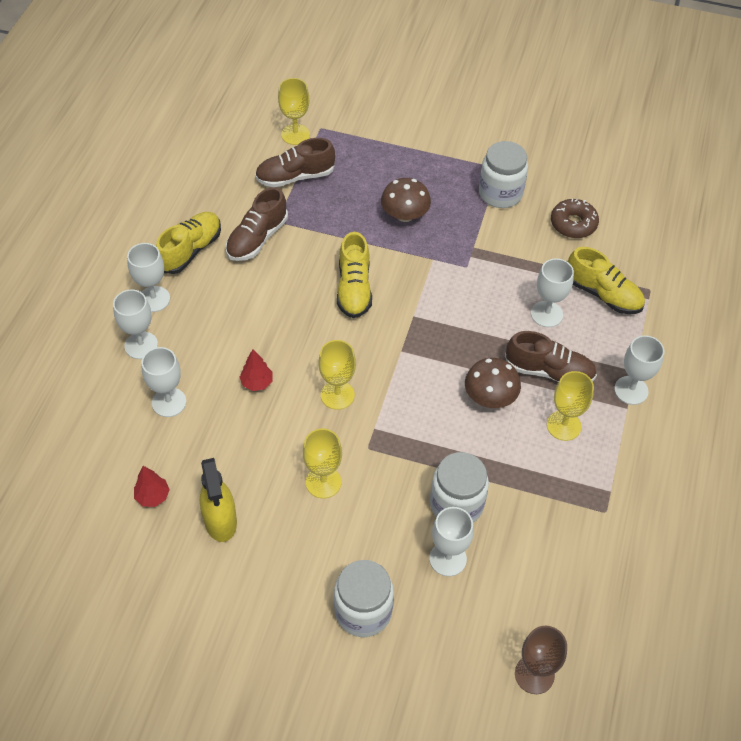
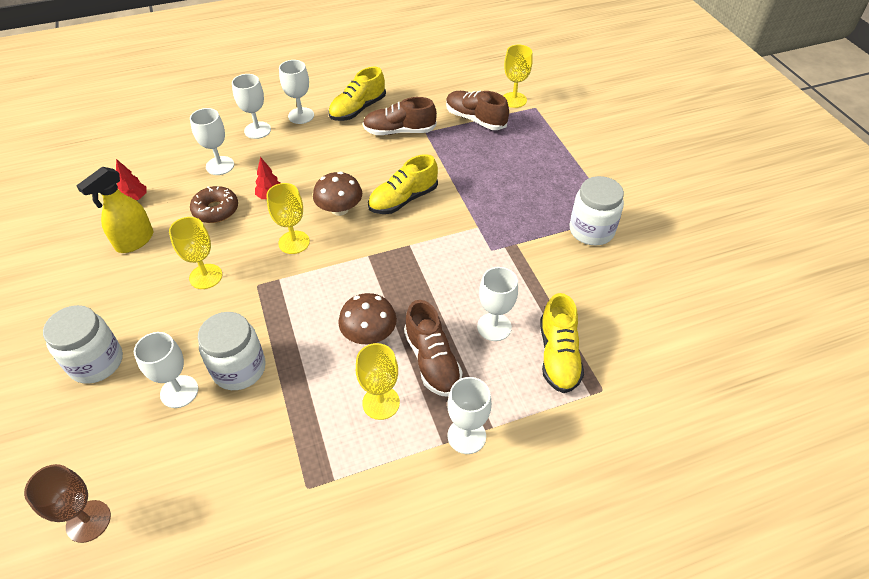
camera: 55 degrees right, 5 degrees down
yellow shoe [156,212,221,274] -> yellow shoe turned 135 degrees clockwise [328,67,386,121]
brown mushroom [381,178,431,222] -> brown mushroom moved to [313,172,362,216]
brown donut [551,199,599,238] -> brown donut moved to [190,186,238,223]

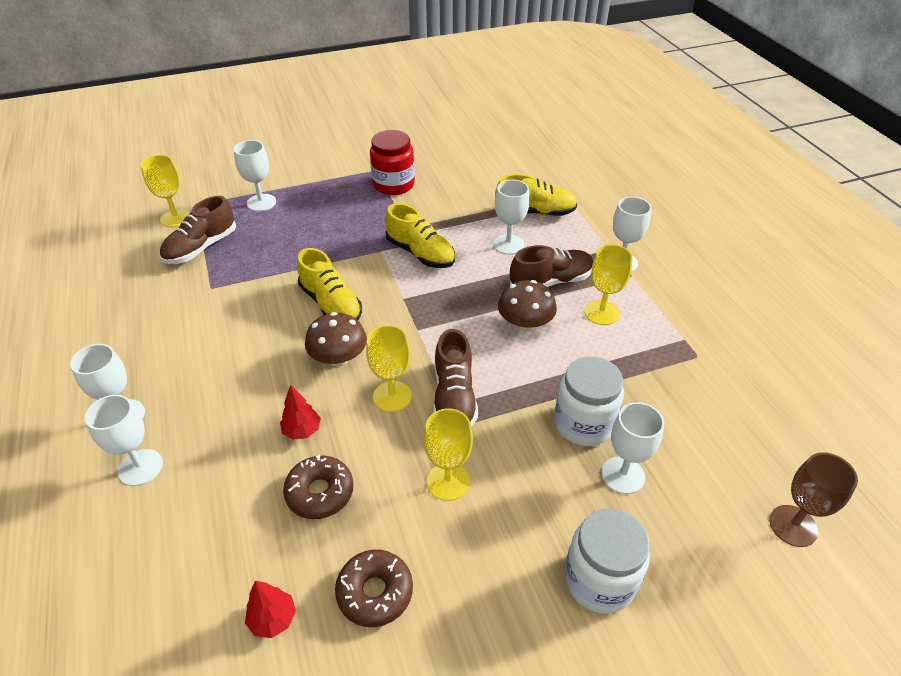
camera: 90 degrees left, 5 degrees down
yellow spray bottle [76,167,154,253] -> brown donut [335,550,413,627]
white goblet [190,108,234,175] -> white goblet moved to [234,140,276,211]
yellow shoe [328,67,386,121] -> yellow shoe moved to [385,203,455,268]
brown shoe [363,97,437,135] -> brown shoe moved to [434,329,478,427]
white jar [570,176,624,245] -> red jar [370,130,415,195]

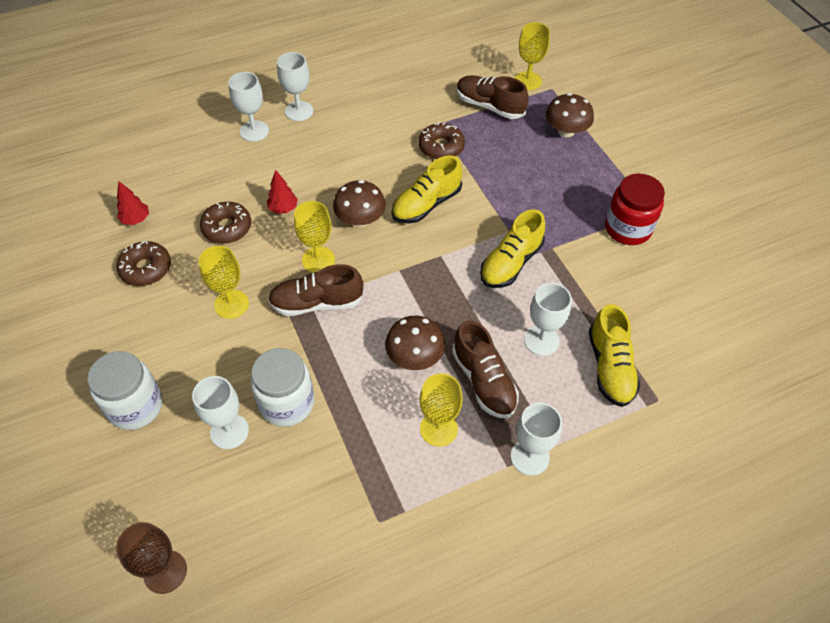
camera: 85 degrees right, 10 degrees up
white goblet [234,140,276,211] -> brown mushroom [546,93,594,137]
none -> brown donut [419,122,465,159]

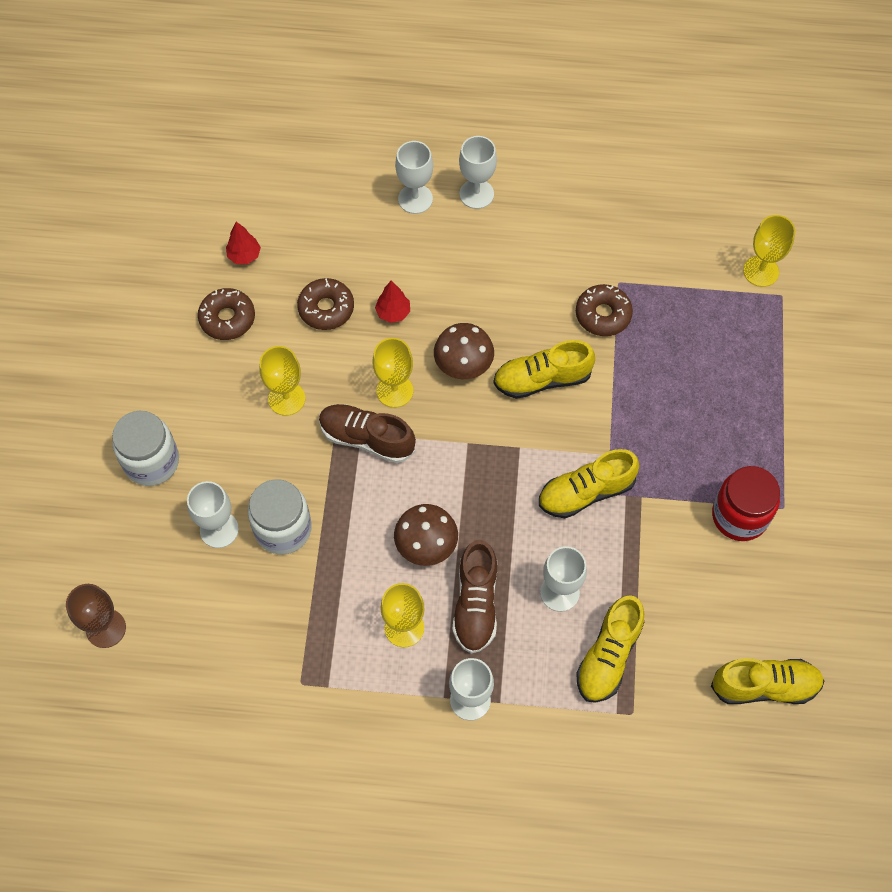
camera: 30 degrees right, 10 degrees up
brown shoe [457,75,529,119] -> none
brown mushroom [546,93,594,137] -> none
none -> yellow shoe [711,658,824,704]

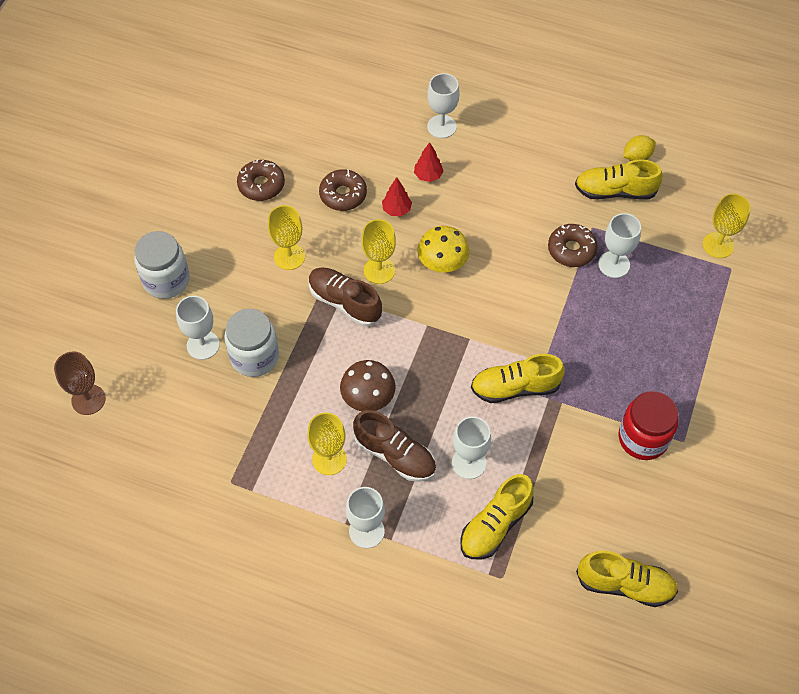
camera: 15 degrees right, 5 degrees down
red tree [226,222,261,264] -> red tree moved to [414,142,444,182]
brown mushroom [434,323,494,379] -> yellow mushroom [418,226,469,273]
brown shoe [452,540,497,654] -> brown shoe turned 75 degrees counterclockwise [353,410,436,482]
white goblet [459,136,497,209] -> white goblet moved to [598,213,641,278]
yellow shoe [493,340,595,399] -> yellow shoe moved to [575,159,663,200]
none -> yellow lemon [623,135,656,161]

